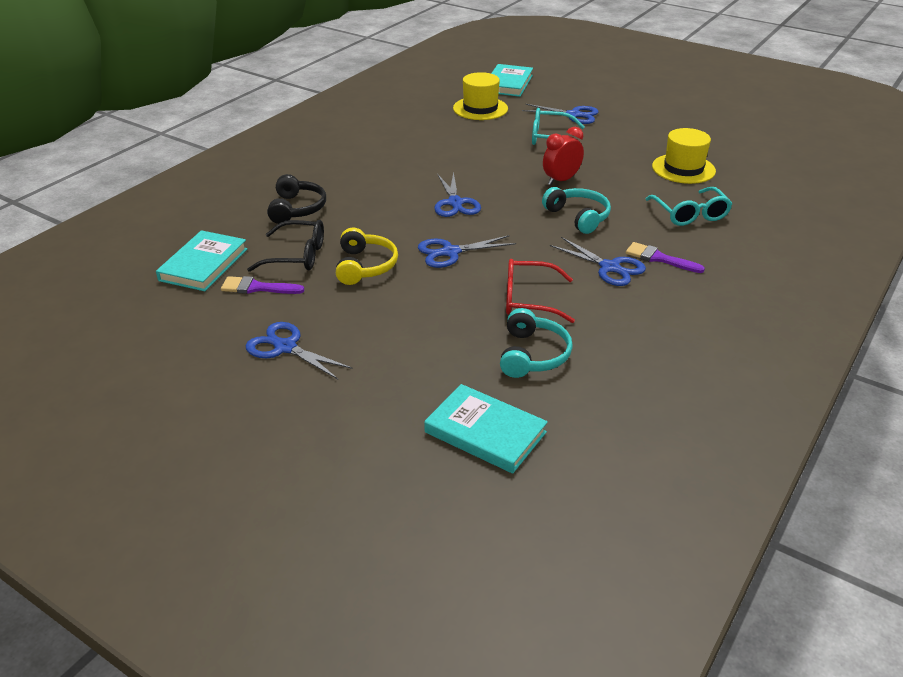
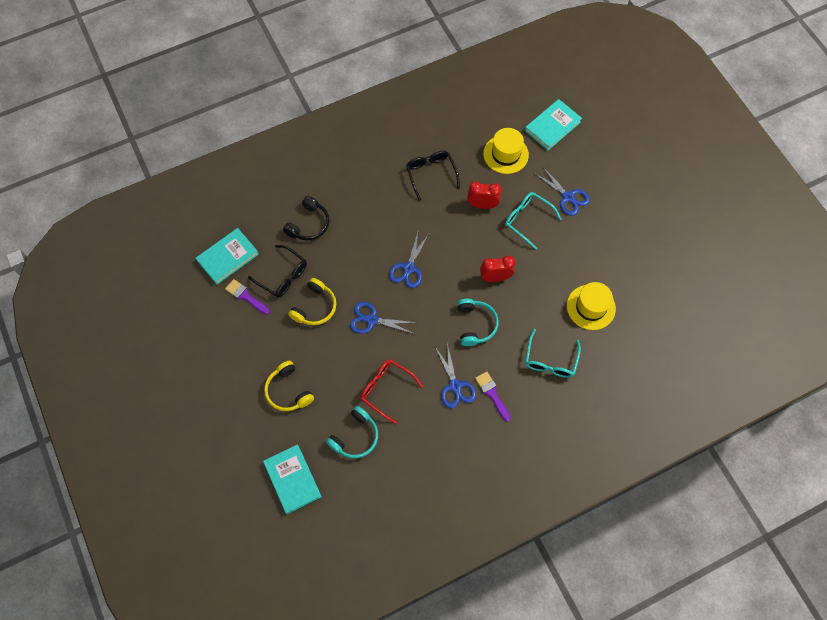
camera: 30 degrees right, 30 degrees up
blue scissors [246,322,353,379] -> none
none -> yellow headphones [264,361,314,411]
none -> black glasses [406,151,460,201]
none -> red clock [467,181,501,209]

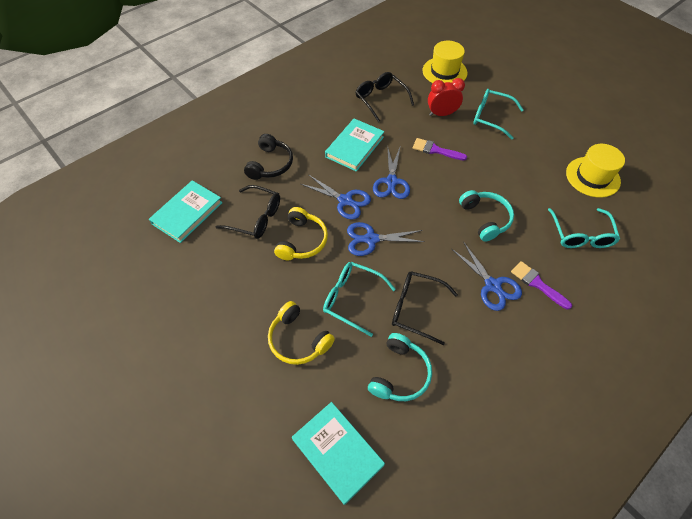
camera: 15 degrees left, 10 degrees down
purple brush [225,279,270,314] -> purple brush moved to [413,138,467,161]
red glasses [361,359,423,424] -> black glasses [392,271,458,345]
red clock [480,256,515,282] -> none
turquoise book [525,99,582,150] -> turquoise book moved to [325,119,384,172]
blue scissors [534,166,590,216] -> blue scissors moved to [301,175,371,220]
none -> turquoise glasses [323,262,396,337]

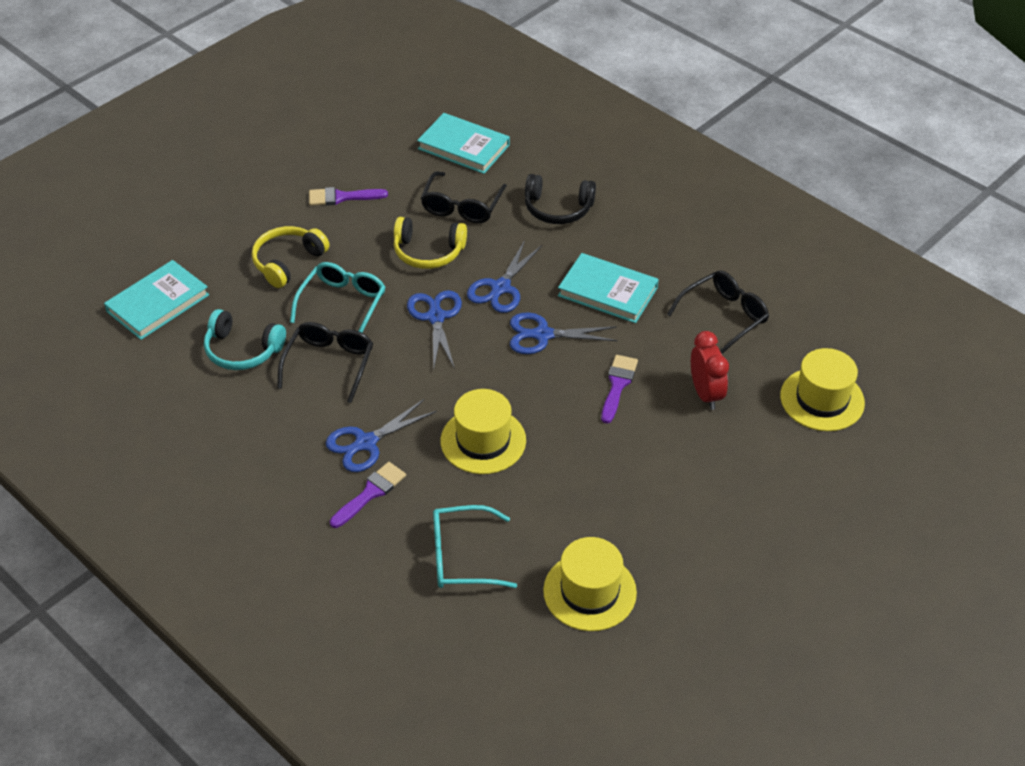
camera: 85 degrees right, 10 degrees down
turquoise headphones [459,190,514,242] -> yellow hat [441,389,526,474]
turquoise glasses [473,89,524,139] -> none
none -> purple brush [309,187,388,206]

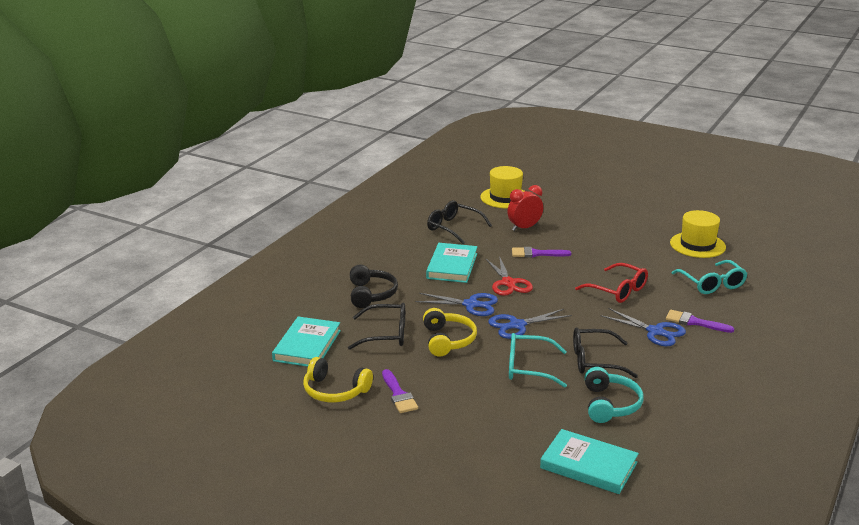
camera: 105 degrees left, 20 degrees down
yellow headphones [252,226,330,288] -> yellow headphones moved to [303,357,373,402]
yellow hat [441,389,526,474] -> red glasses [575,263,648,303]
blue scissors [510,313,618,354] -> red scissors [486,256,533,296]

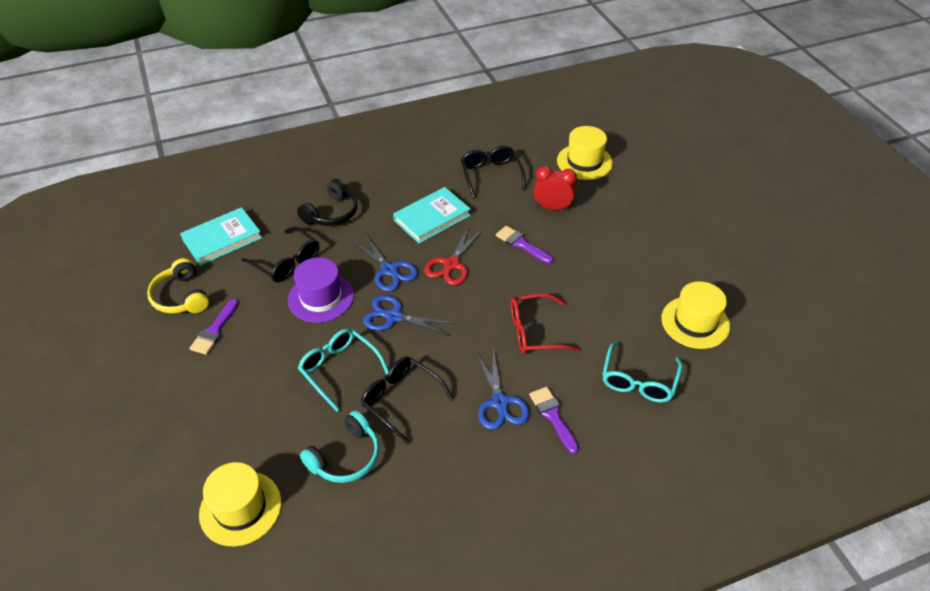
camera: 40 degrees right, 20 degrees up
yellow headphones [423,308,477,357] -> purple hat [288,257,354,323]
turquoise book [540,429,639,494] -> yellow hat [199,462,281,547]
red glasses [575,263,648,303] -> red glasses turned 90 degrees clockwise [511,294,580,354]

